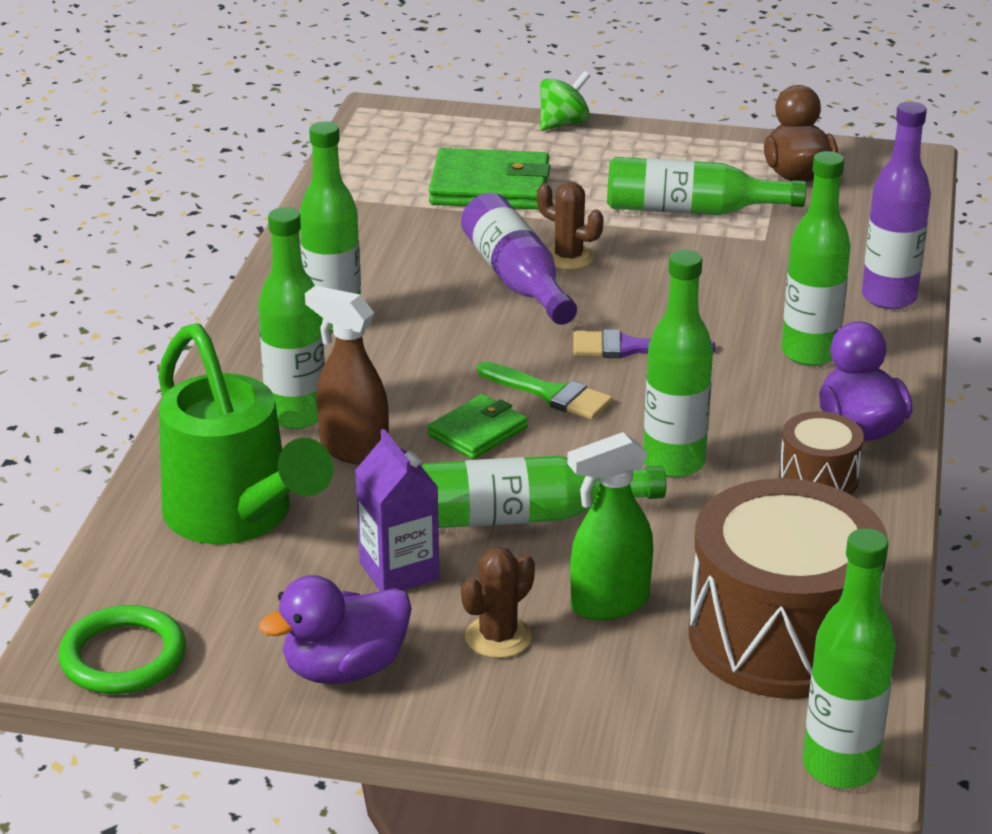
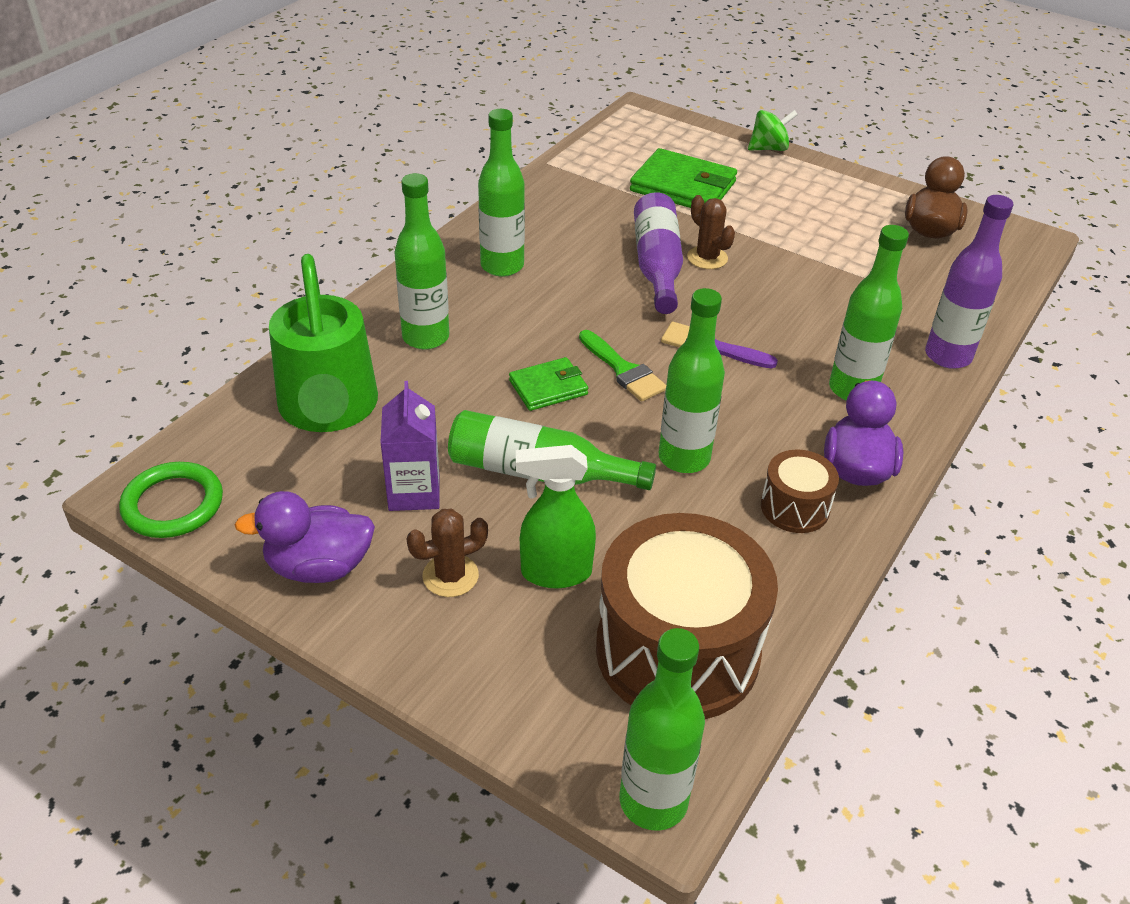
camera: 20 degrees right, 10 degrees up
brown spray bottle [305,286,389,465] -> none
green bottle [607,157,806,215] -> none

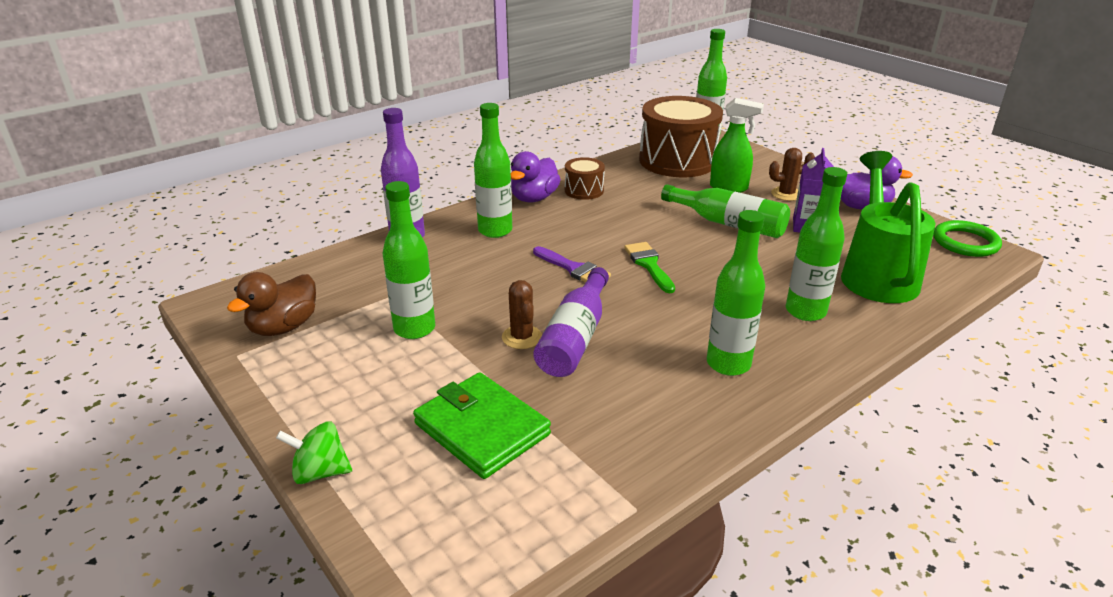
camera: 160 degrees left, 10 degrees down
green wallet [509,357,588,411] -> none
green bottle [658,288,725,473] -> green bottle moved to [383,181,435,339]

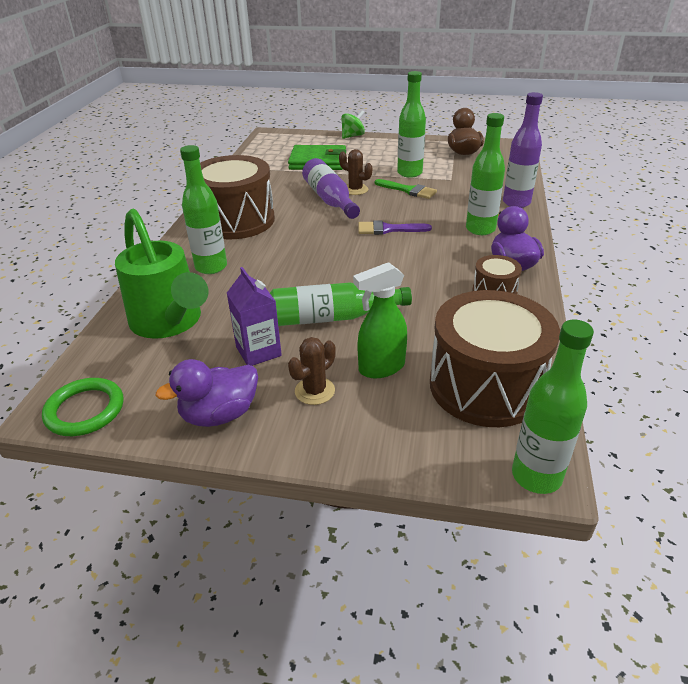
camera: 140 degrees right, 5 degrees up
green brush [624,242,675,293] -> green brush moved to [375,179,437,199]
green bottle [707,210,765,376] -> brown drum [200,155,275,240]

